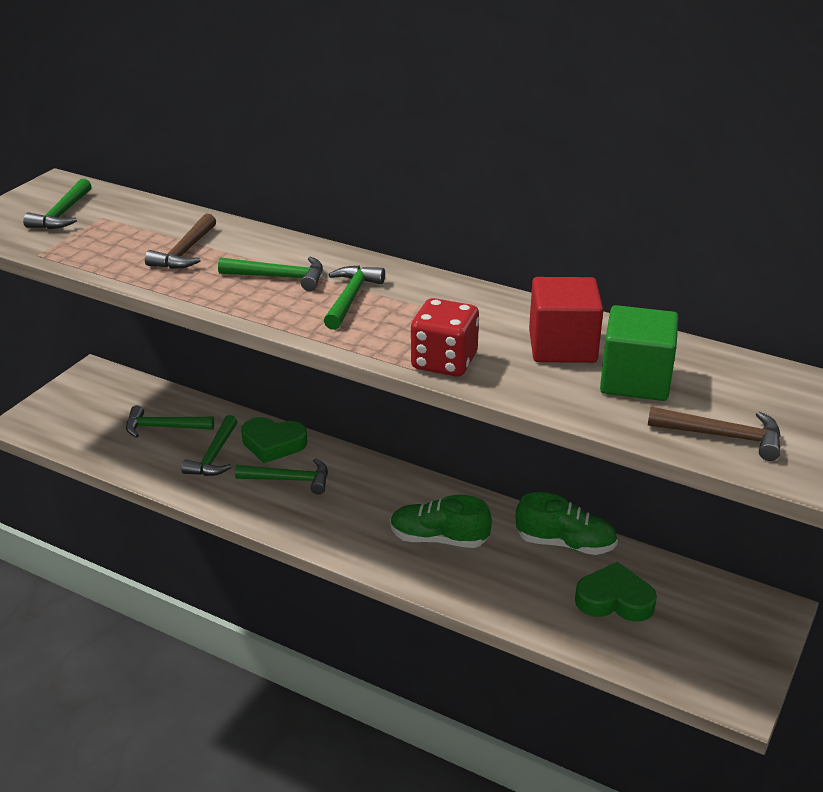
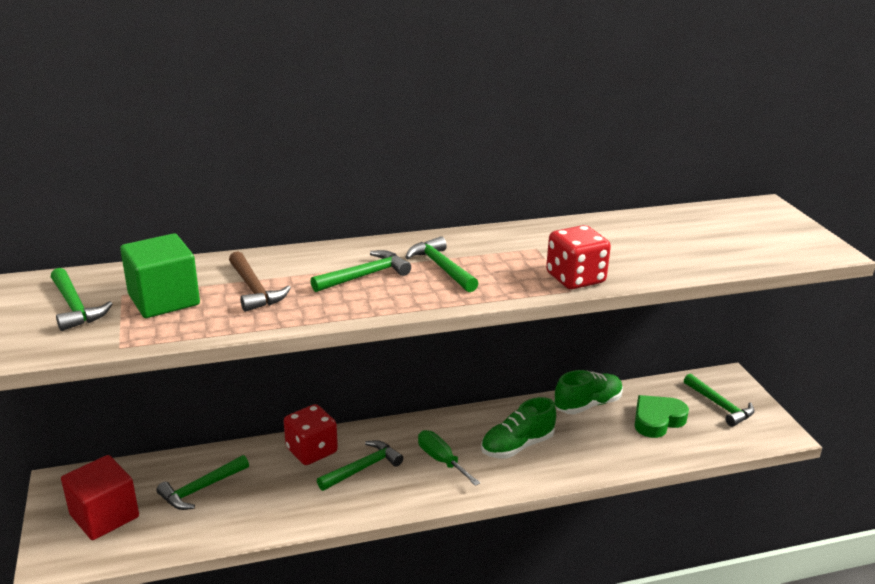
camera: 45 degrees left, 5 degrees down
green hammer [182,415,238,476] -> green hammer moved to [684,374,754,427]
green heart [241,417,307,463] -> red dice [284,404,338,465]
red cube [529,277,603,363] -> red cube moved to [61,455,139,540]
green cube [600,305,679,401] -> green cube moved to [120,234,200,318]
brown hammer [648,407,781,461] -> none
none -> green screwdriver [418,430,480,486]

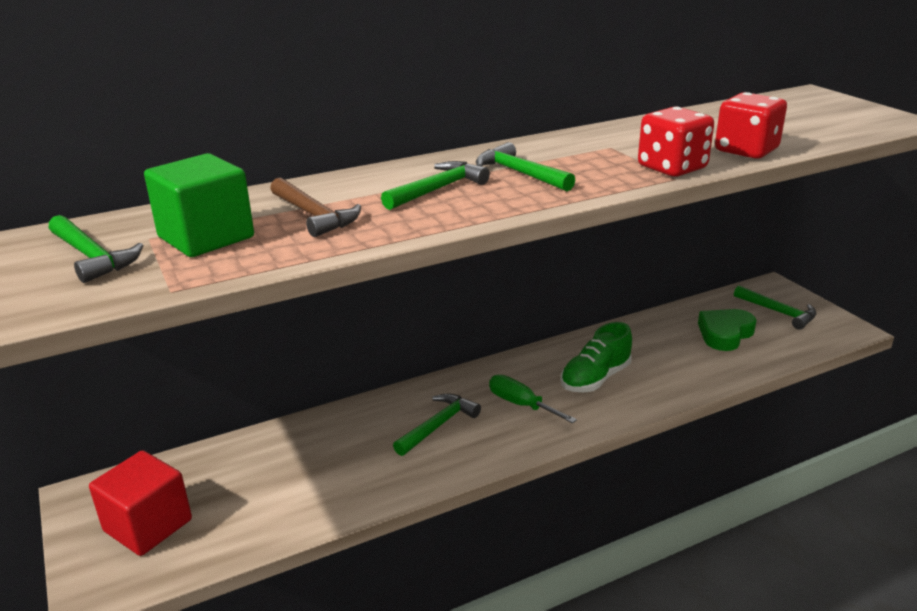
camera: 10 degrees left, 0 degrees up
green hammer [156,455,249,510] -> none
red dice [284,404,338,465] -> red dice moved to [715,92,787,159]
green shoe [554,370,623,414] -> none

